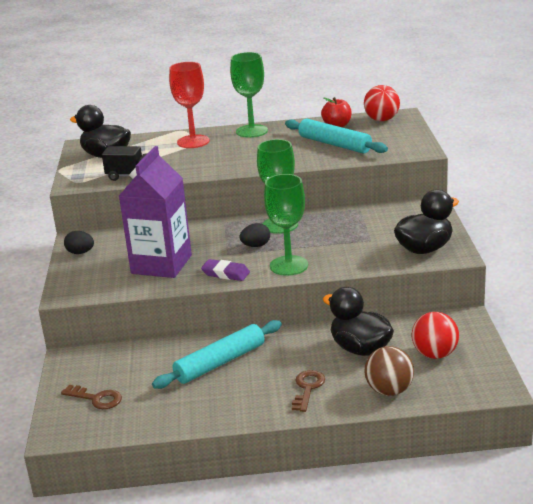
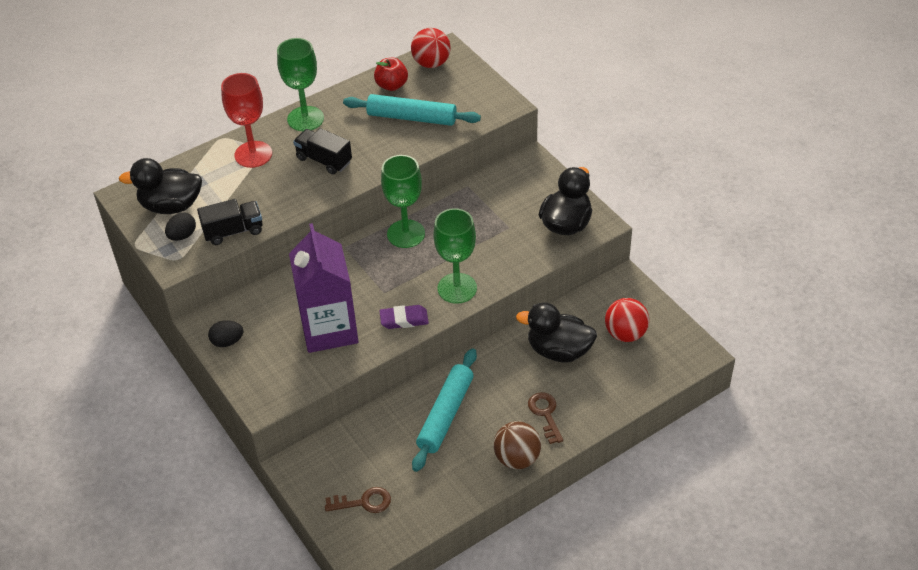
camera: 30 degrees left, 20 degrees up
black egg [239,223,270,247] -> black egg moved to [165,212,196,241]
brown ball [364,346,414,396] -> brown ball moved to [493,421,541,469]
none -> black truck [293,128,352,175]

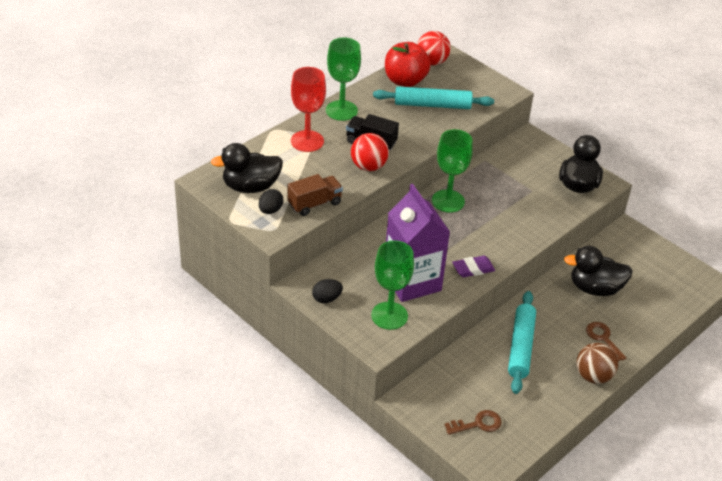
camera: 15 degrees left, 5 degrees down
black truck [197,199,263,245] -> brown truck [287,174,343,216]
red apple [374,58,408,91] -> red apple [385,42,431,87], size x1.57
green goblet [433,208,477,304] -> green goblet moved to [371,240,414,330]
red ball [605,298,649,342] -> red ball moved to [351,133,389,171]

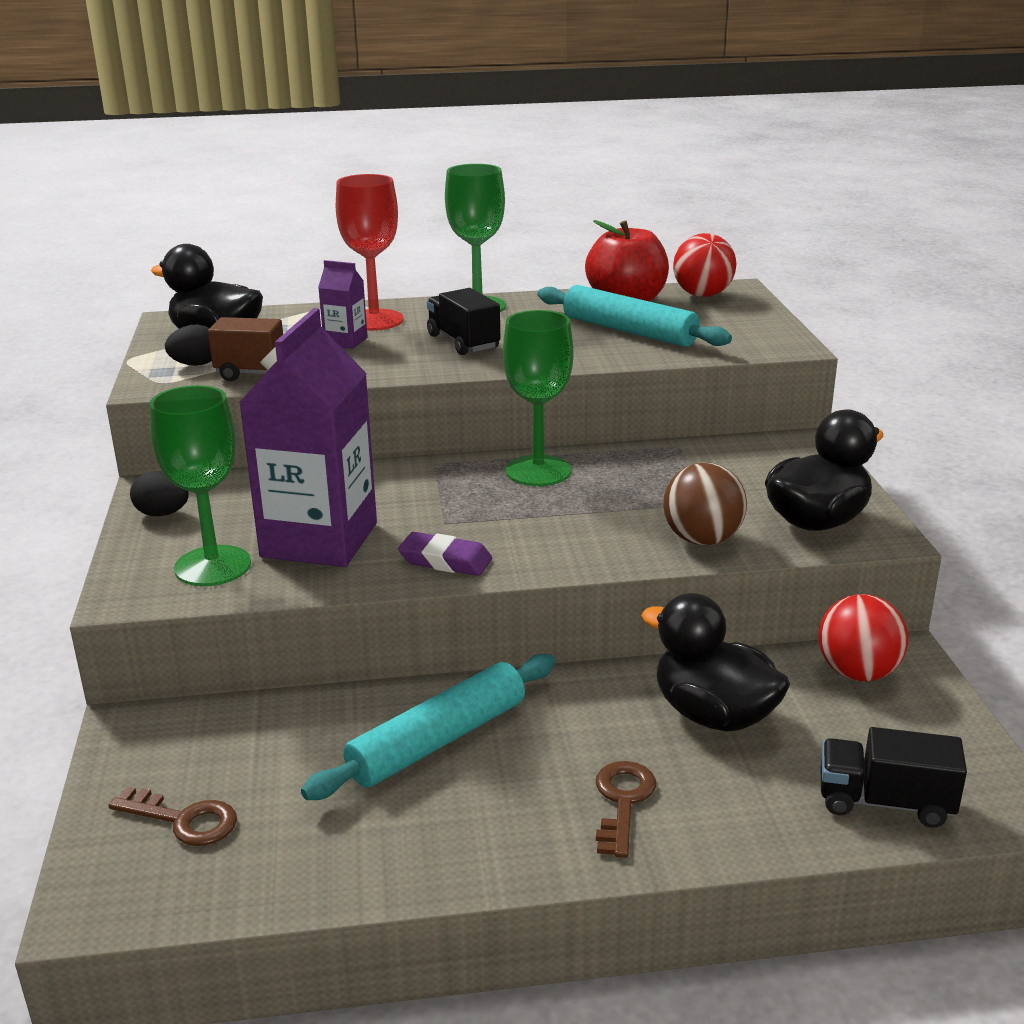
camera: 40 degrees right, 15 degrees down
red ball [351,133,389,171] -> red ball moved to [818,594,908,681]
brown ball [577,343,618,384] -> brown ball moved to [663,462,747,545]
none -> purple carton [318,260,368,349]
none -> black truck [821,727,967,828]

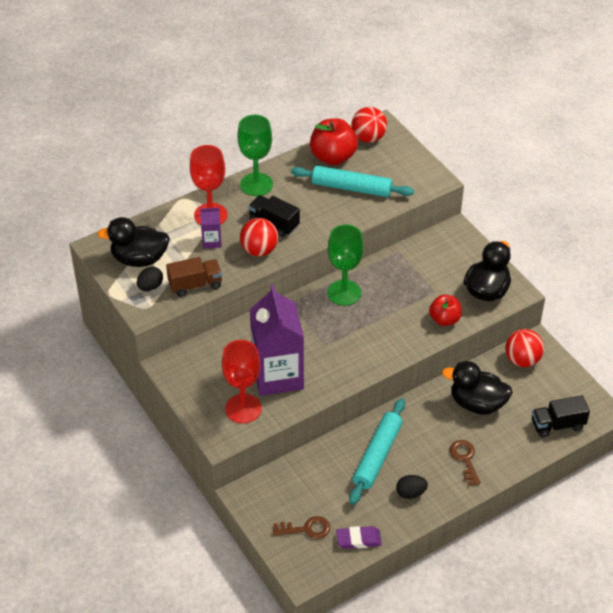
camera: 25 degrees left, 20 degrees up
black egg [130,472,189,516] -> black egg moved to [396,475,428,499]
green goblet [150,385,251,586] -> red goblet [222,340,262,424]
purple eraser [398,532,492,576] -> purple eraser moved to [336,526,382,549]
brown ball [663,462,747,545] -> red apple [429,295,462,326]
none -> red ball [240,218,278,256]

